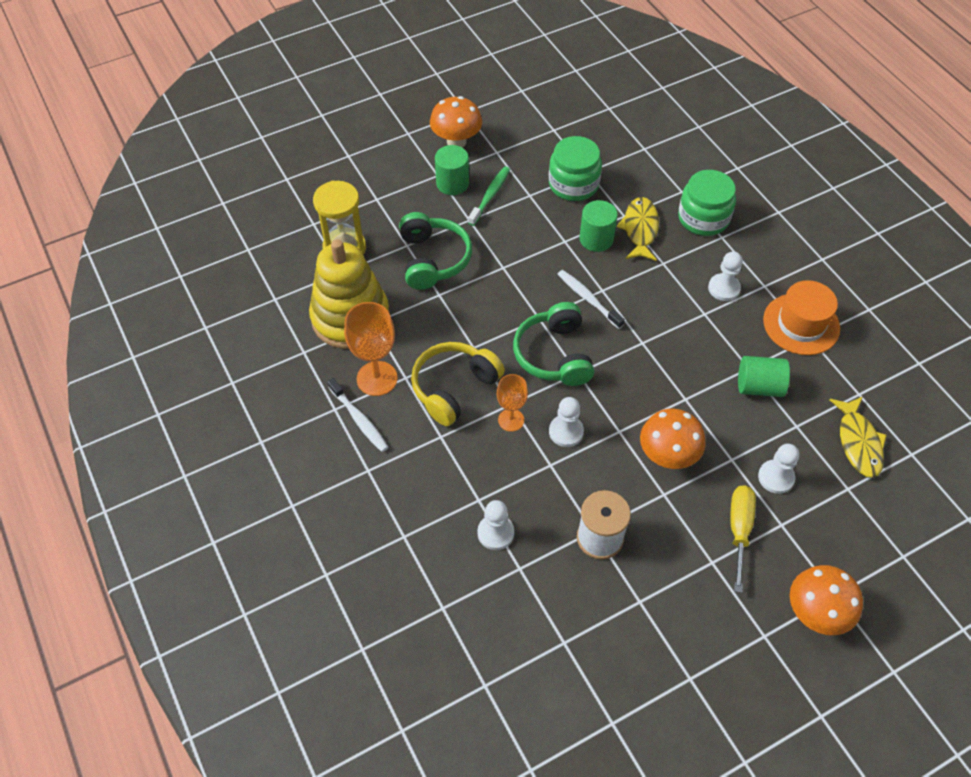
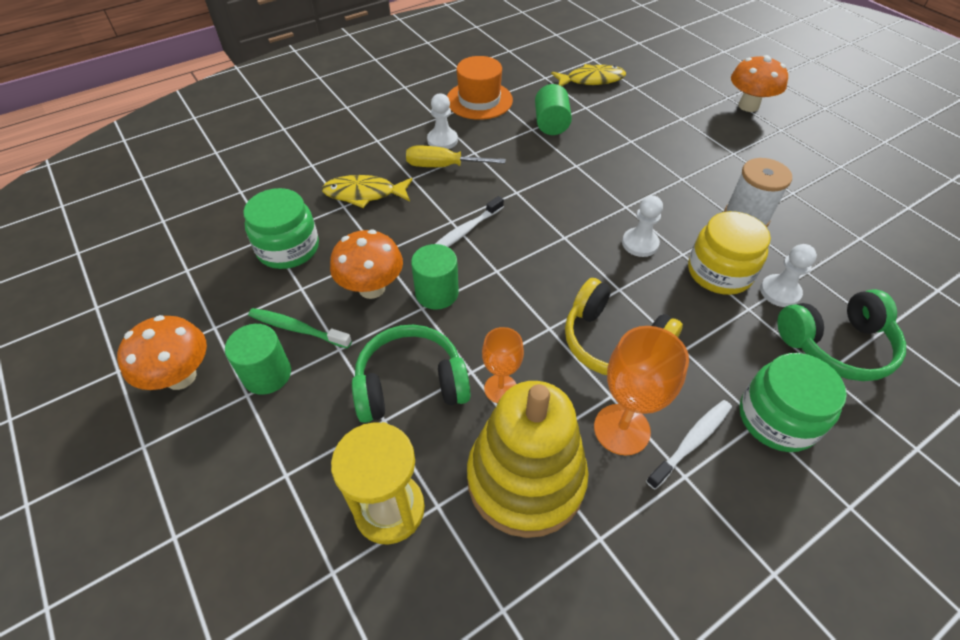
camera: 95 degrees left, 5 degrees down
orange goblet [497,374,528,432] -> orange goblet moved to [482,327,524,403]
green headphones [513,302,594,386] -> green headphones moved to [777,289,906,381]
green cylinder [579,200,618,252] -> green cylinder moved to [411,244,459,310]
orange mushroom [640,409,706,469] -> orange mushroom moved to [330,230,403,299]
green jar [678,170,736,236] -> green jar moved to [739,353,847,452]
yellow screwdriver [730,485,756,593] -> yellow screwdriver moved to [406,145,506,167]
white pawn [758,444,799,494] -> none
none -> yellow jar [688,211,771,295]

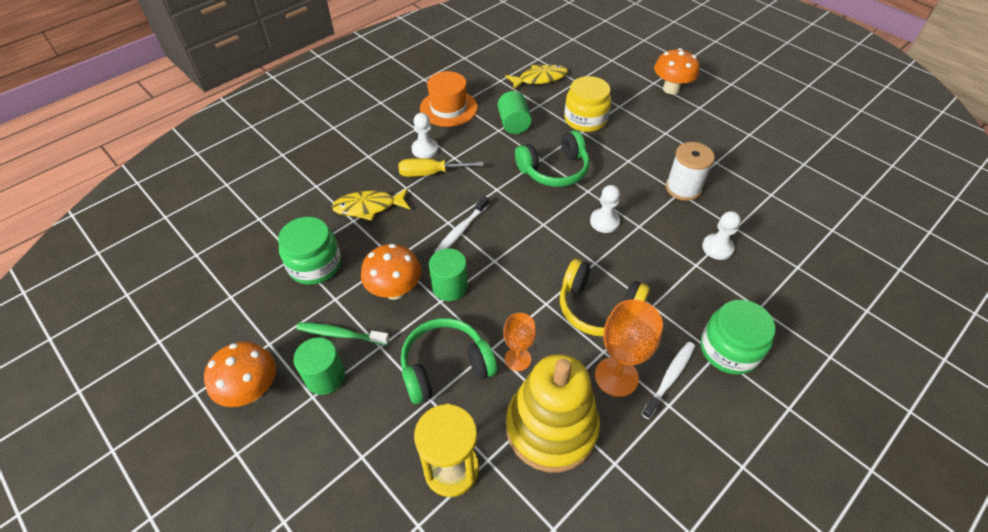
camera: 10 degrees left, 0 degrees up
yellow jar [688,211,771,295] -> yellow jar moved to [564,76,611,132]
green headphones [777,289,906,381] -> green headphones moved to [515,130,590,187]

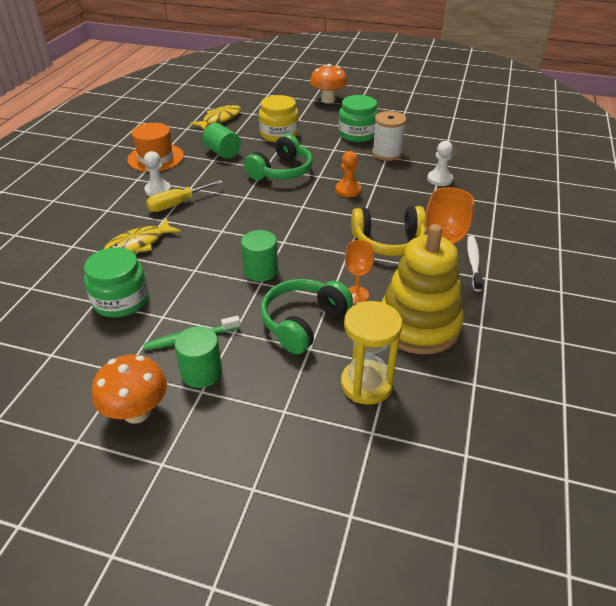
camera: 30 degrees left, 10 degrees down
orange mushroom [361,244,421,300] -> none
white toothbrush [434,196,489,252] -> none
white pawn [590,185,620,233] -> orange pawn [335,151,361,197]
green jar [701,300,775,375] -> green jar moved to [338,95,379,142]

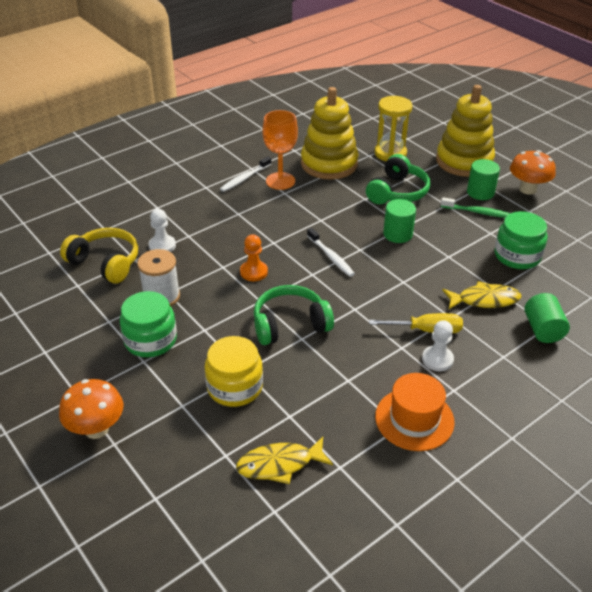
camera: 145 degrees left, 0 degrees up
green cylinder [203,123,241,159] -> green cylinder moved to [524,293,570,343]
green headphones [261,279,353,354] -> green headphones turned 45 degrees counterclockwise [366,154,430,204]
orange goblet [345,240,374,303] -> none
yellow headphones [351,206,426,256] -> yellow headphones moved to [60,228,138,283]
none -> white toothbrush [307,228,355,277]
none -> yellow stacking toy [436,85,495,177]

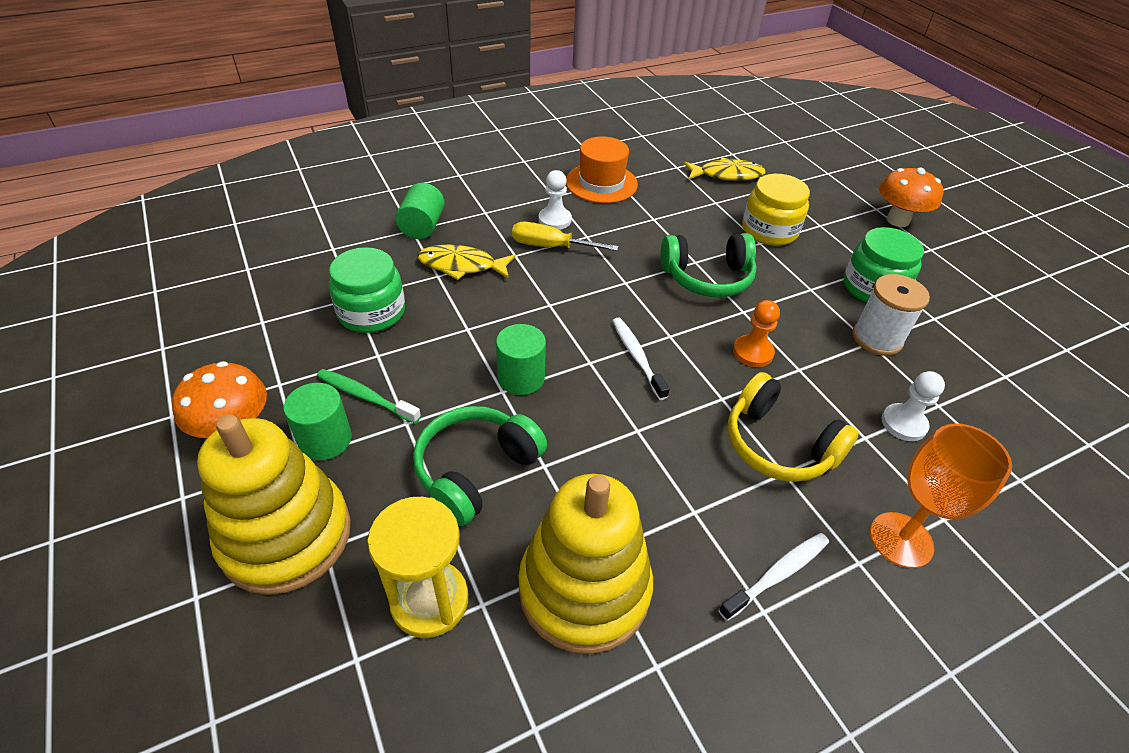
camera: 170 degrees left, 5 degrees up
yellow headphones [60,228,138,283] -> yellow headphones moved to [728,372,859,482]
orange goblet [262,110,298,190] -> orange goblet moved to [870,423,1012,568]

